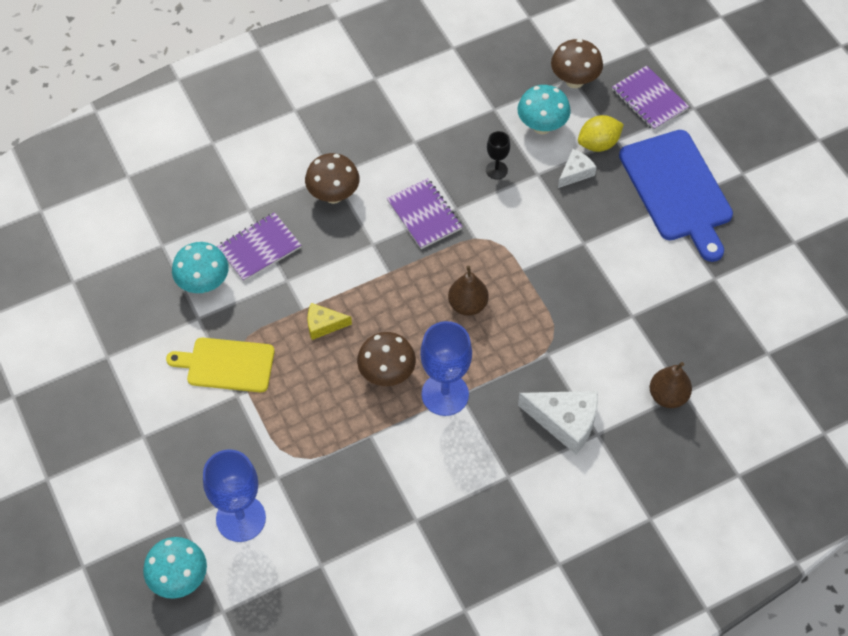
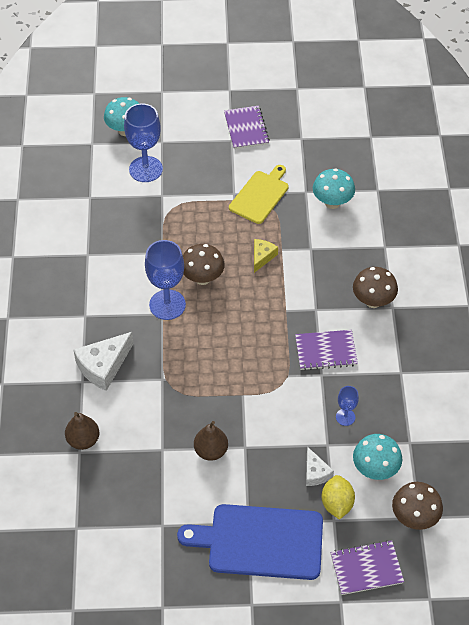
camera: 115 degrees right, 5 degrees down
purple notebook [217,212,301,282] -> purple notebook moved to [224,106,270,149]
brown pear [448,266,488,316] -> brown pear moved to [194,421,228,461]
black goblet [486,131,510,179] -> blue goblet [336,386,359,426]

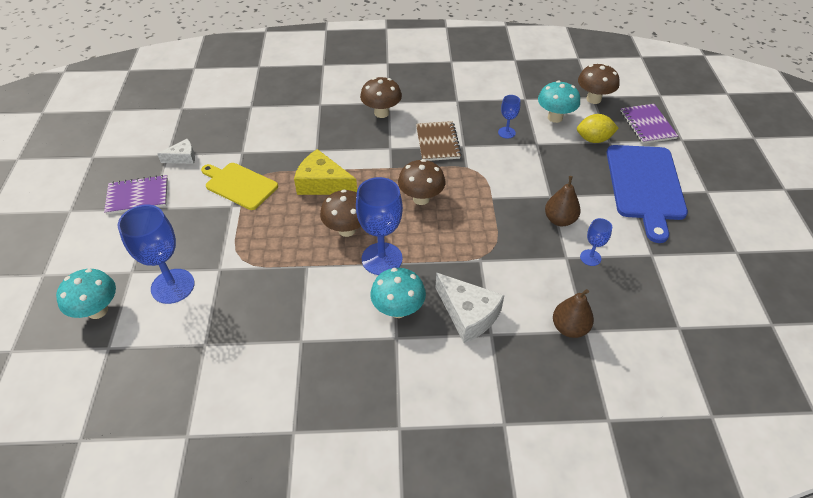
camera: 90 degrees left, 5 degrees down
yellow cheese [254,239,278,273] -> yellow cheese [294,149,357,195], size x1.73
purple notebook [295,330,358,370] -> brown notebook [416,121,462,161]
white cheese [306,447,334,486] -> white cheese moved to [157,139,195,164]
turquoise mushroom [313,169,355,209] -> turquoise mushroom moved to [370,268,426,318]
none -> brown mushroom [398,159,445,205]
none -> blue goblet [580,218,612,266]

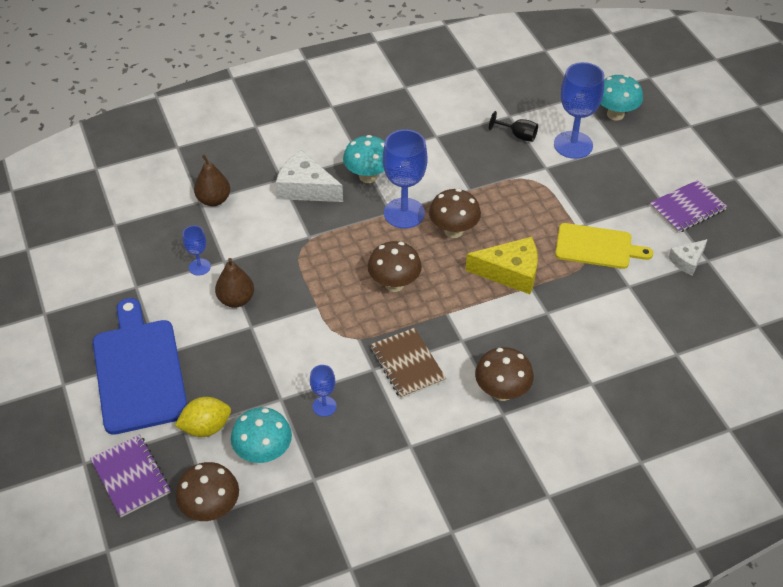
camera: 160 degrees right, 0 degrees up
none -> black goblet [489,111,538,142]

